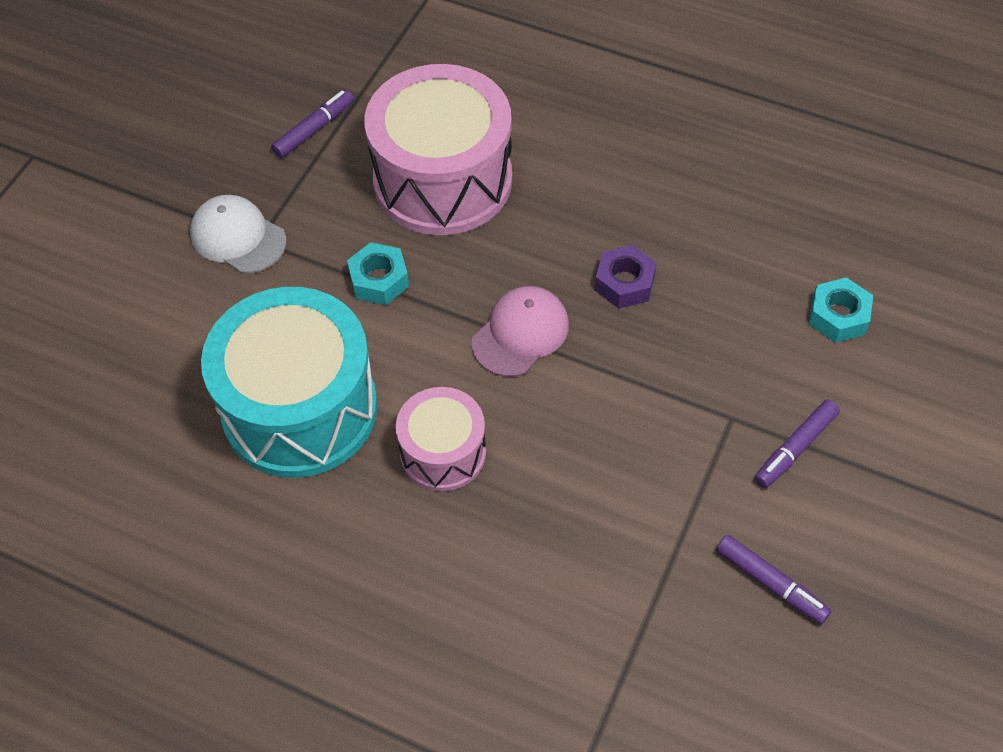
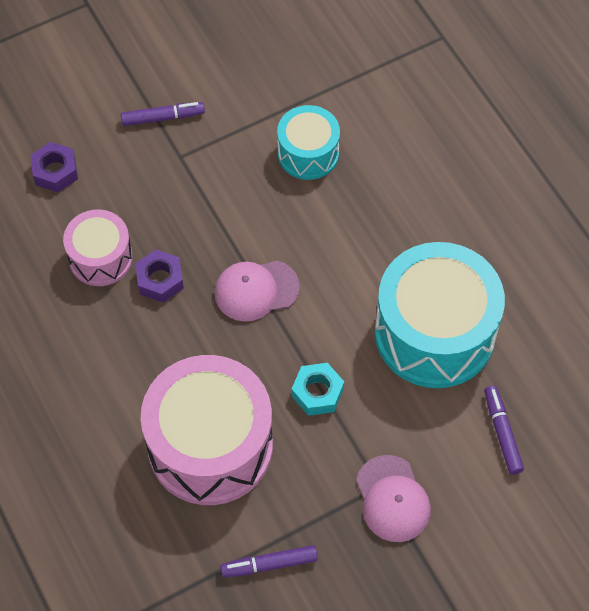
camera: 145 degrees left, 5 degrees up
white cap [190,195,287,273] -> pink cap [356,455,431,542]
pink drum [396,387,486,491] -> pink drum moved to [63,209,133,286]
purple marker [716,535,831,624] -> purple marker moved to [484,386,524,475]
turquoise nut [809,277,873,343] -> purple nut [31,142,78,192]
none -> turquoise drum [277,105,340,180]

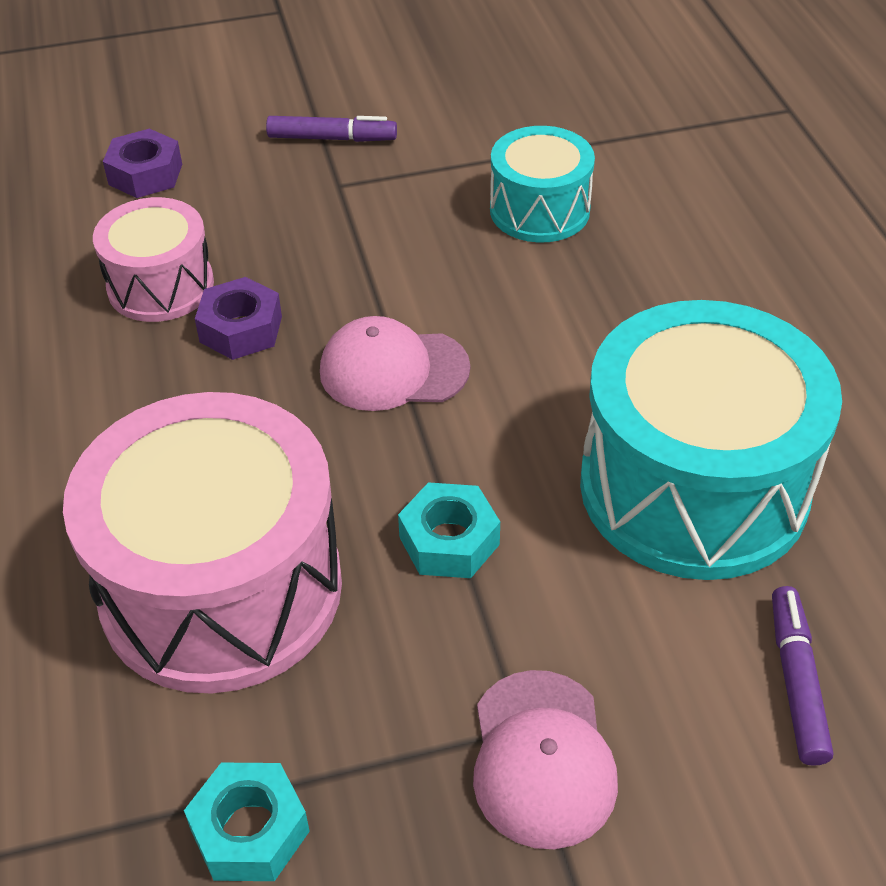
camera: 15 degrees right, 15 degrees down
purple marker [220,545,318,578] -> turquoise nut [184,763,310,881]

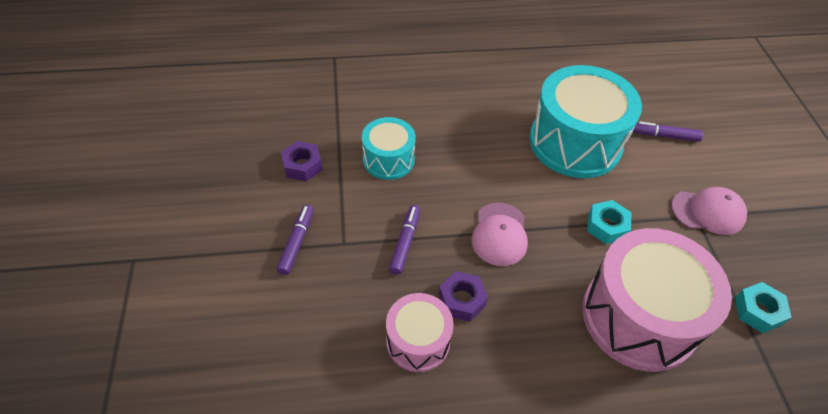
camera: 85 degrees left, 5 degrees up
purple nut [103,129,182,198] -> purple nut moved to [281,141,322,181]
none -> purple marker [389,205,420,275]

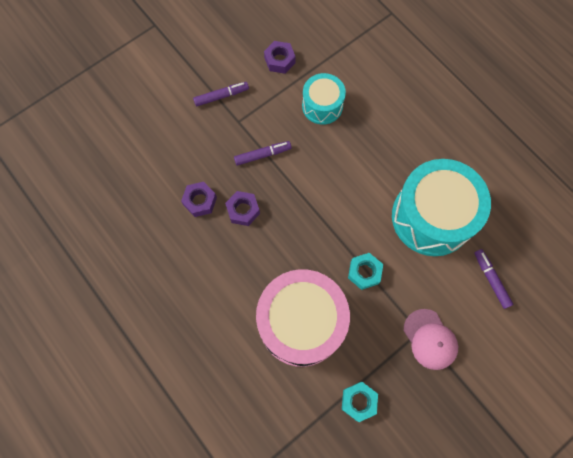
camera: 60 degrees right, 20 degrees up
pink drum [386,293,454,372] -> purple nut [181,182,217,217]
pink cap [472,203,528,266] -> none

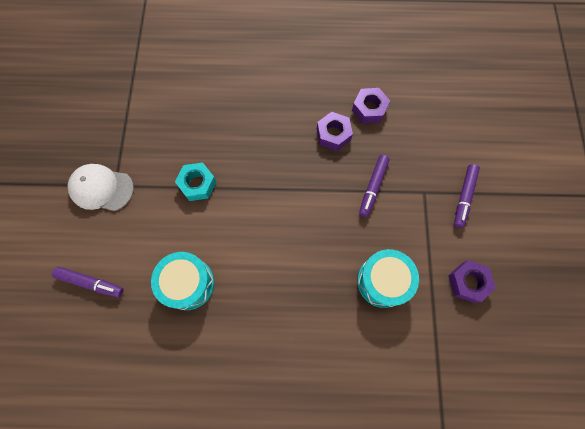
camera: 130 degrees right, 0 degrees up
pink drum [256,269,350,367] -> none
turquoise nut [342,382,378,422] -> none
turquoise drum [392,159,491,256] -> turquoise drum [151,252,214,310], size x0.54
pink cap [404,309,458,370] -> white cap [68,164,134,211]

